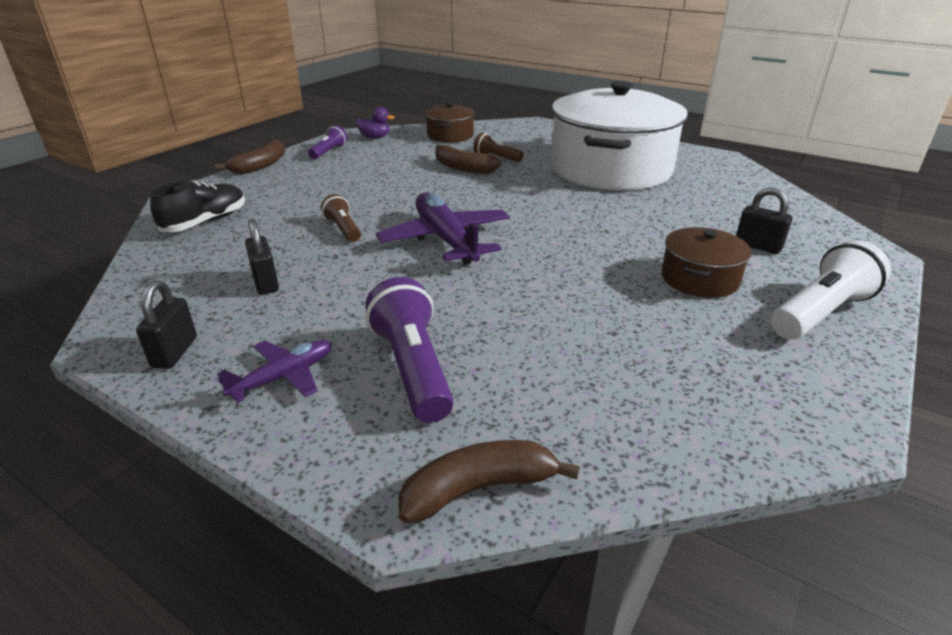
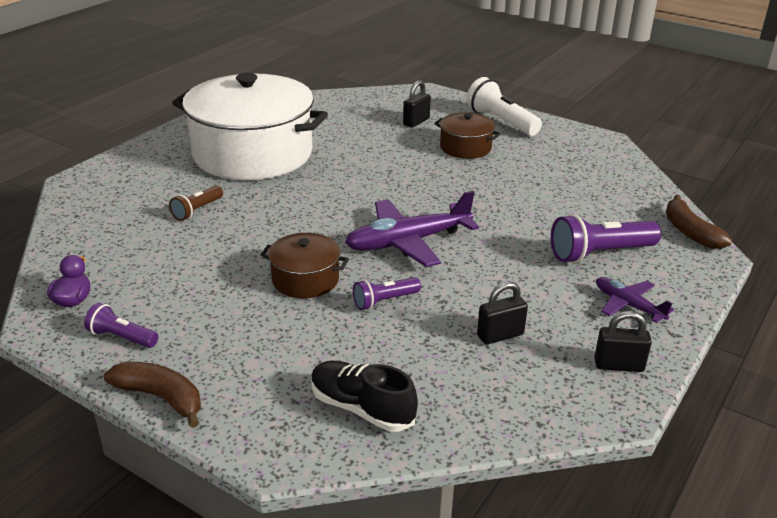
camera: 90 degrees left, 0 degrees up
brown flashlight [321,194,361,242] -> purple flashlight [353,277,421,310]
brown pot [425,102,475,143] -> brown pot moved to [261,233,349,298]
brown banana [435,145,502,174] -> none

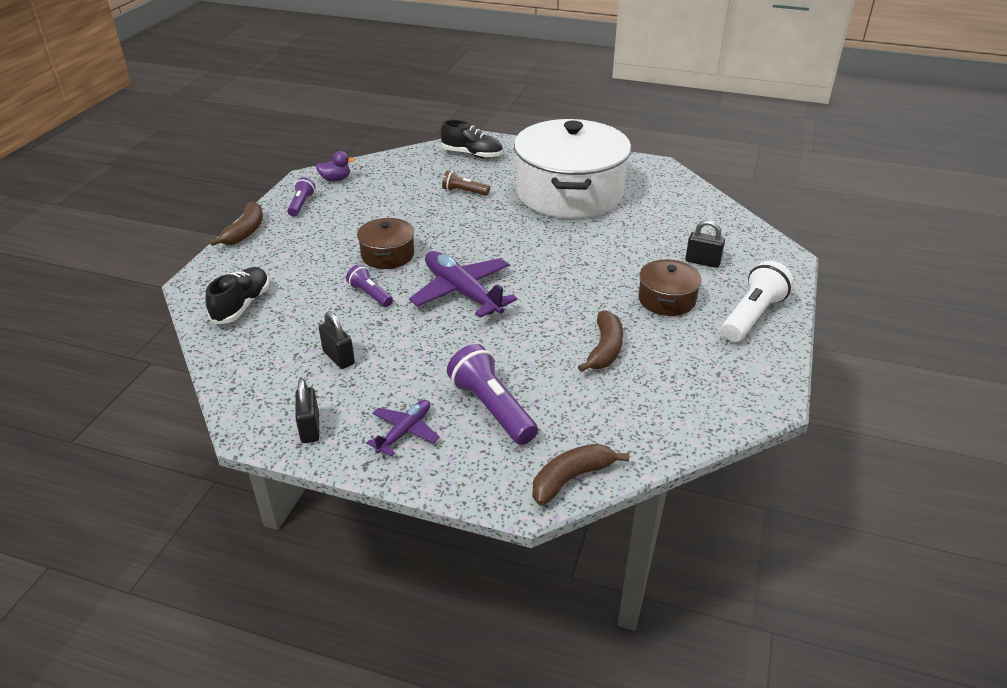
camera: 75 degrees right, 5 degrees up
none -> black shoe [441,120,503,158]
none -> brown banana [578,310,623,372]

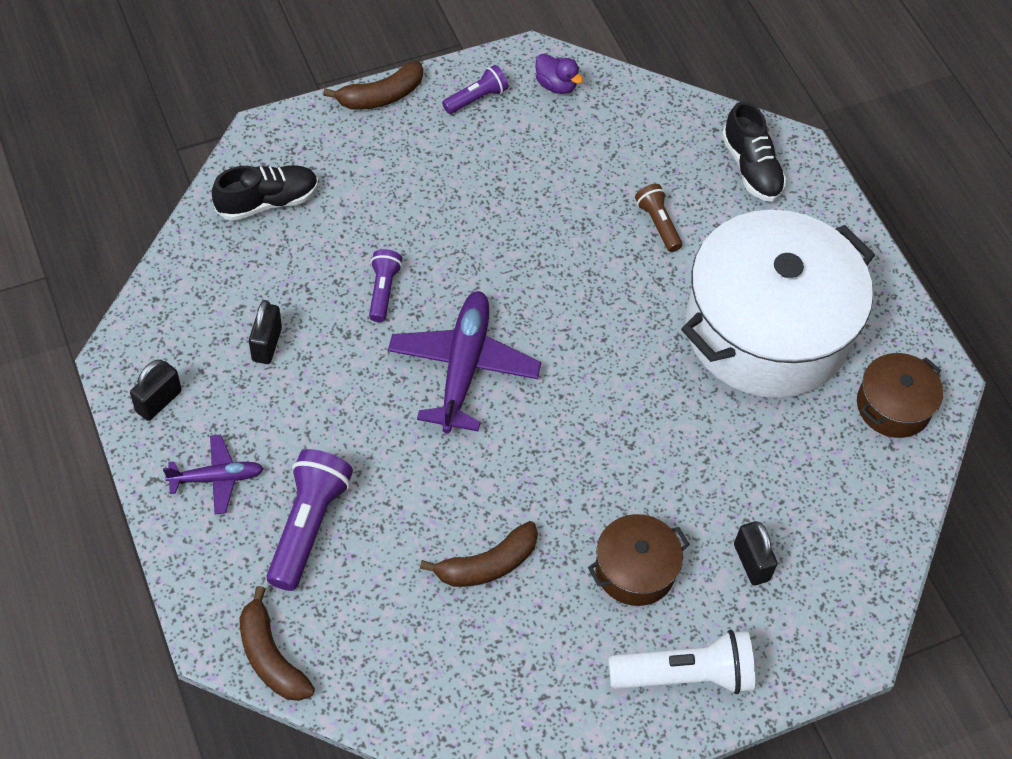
camera: 45 degrees right, 20 degrees up
brown pot [357,218,414,269] -> brown pot moved to [857,353,943,438]
brown banana [532,444,629,505] -> brown banana turned 135 degrees counterclockwise [240,586,315,701]

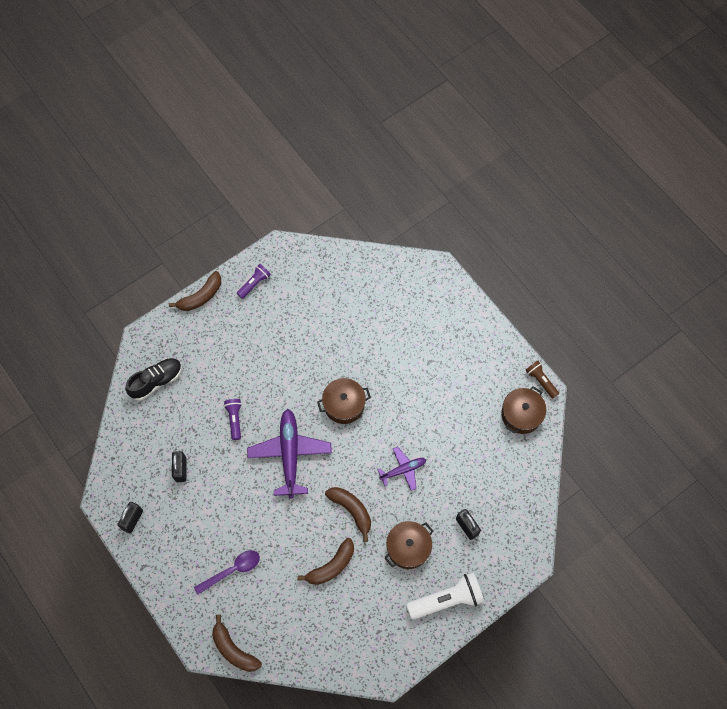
camera: 10 degrees left, 10 degrees up
purple plane [163,435,264,514] -> purple plane moved to [377,447,427,491]
purple flashlight [267,449,353,591] -> purple spoon [194,550,260,595]
purple duck [535,54,583,94] -> none
brown flashlight [635,184,682,252] -> brown flashlight moved to [525,361,559,398]
white pot [681,210,875,398] -> none
black shoe [722,101,787,202] -> none
none -> brown pot [317,378,371,424]
none -> brown banana [325,487,371,542]

